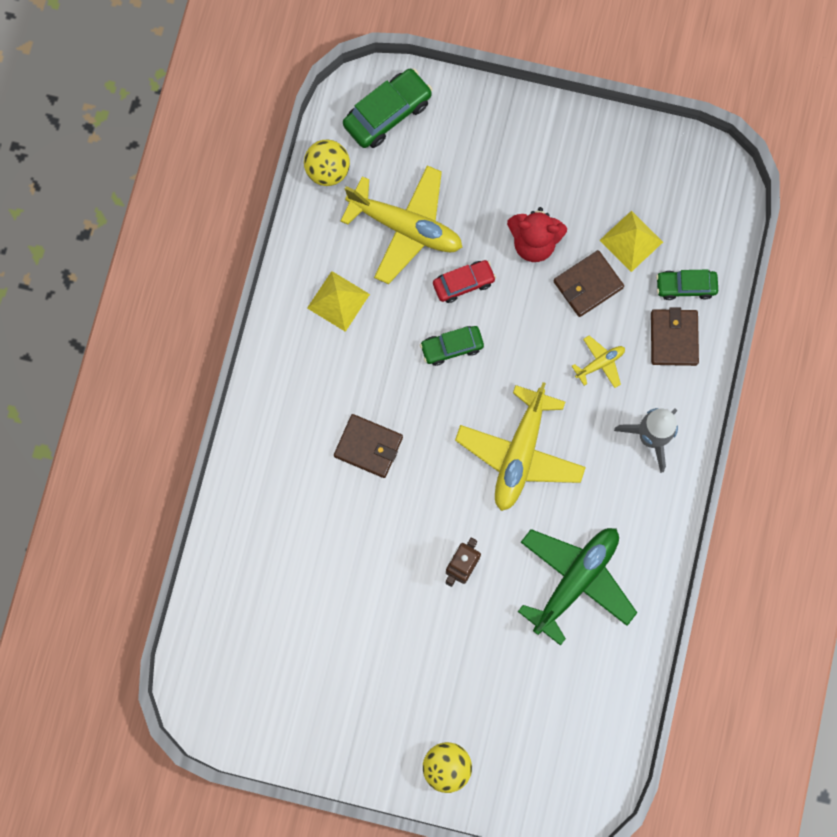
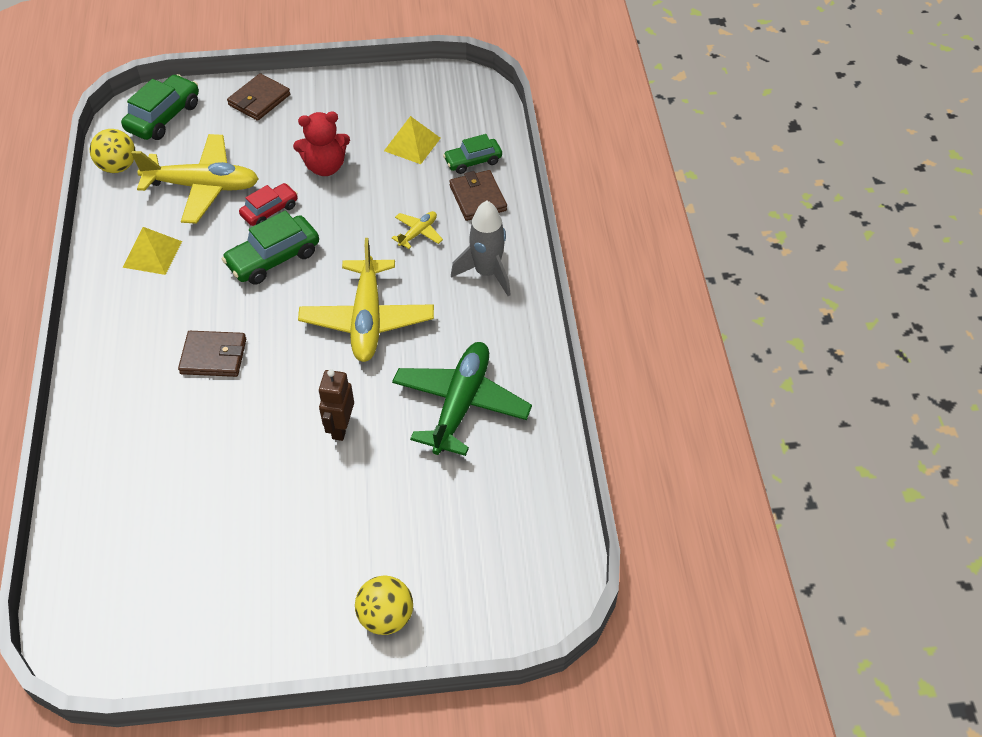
camera: 20 degrees left, 25 degrees down
green car [420,326,484,366] -> green car [222,210,319,285], size x1.55
brown wallet [554,250,624,317] -> brown wallet moved to [227,73,290,121]

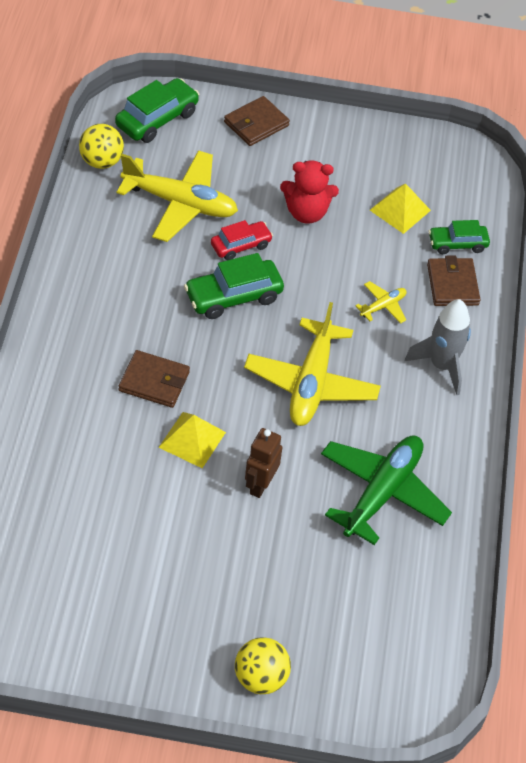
camera: 10 degrees right, 0 degrees up
yellow pyramid [122,227,182,275] -> yellow pyramid moved to [158,412,226,468]

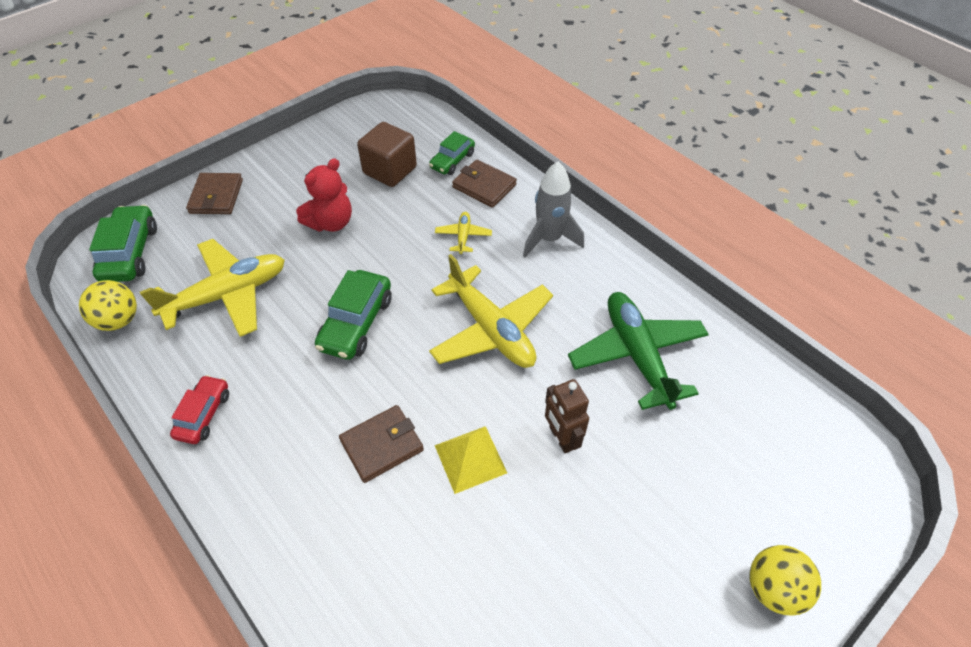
camera: 45 degrees left, 0 degrees up
red car [211,220,273,260] -> red car moved to [170,375,229,444]
yellow pyramid [370,184,431,234] -> brown cube [357,122,417,187]

